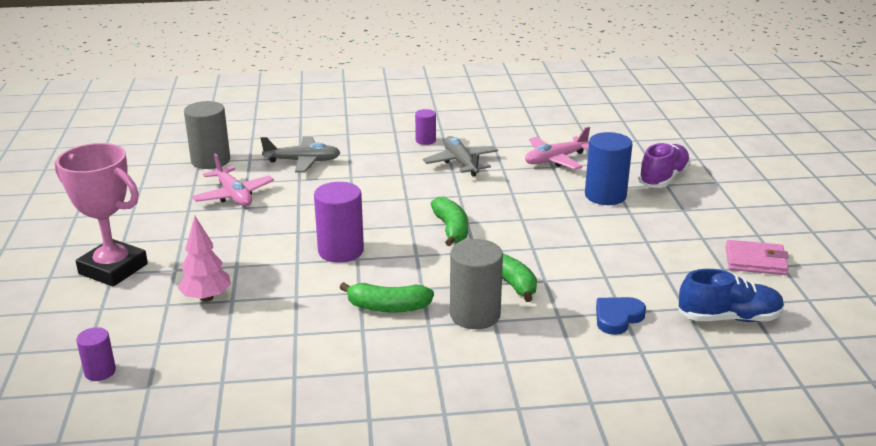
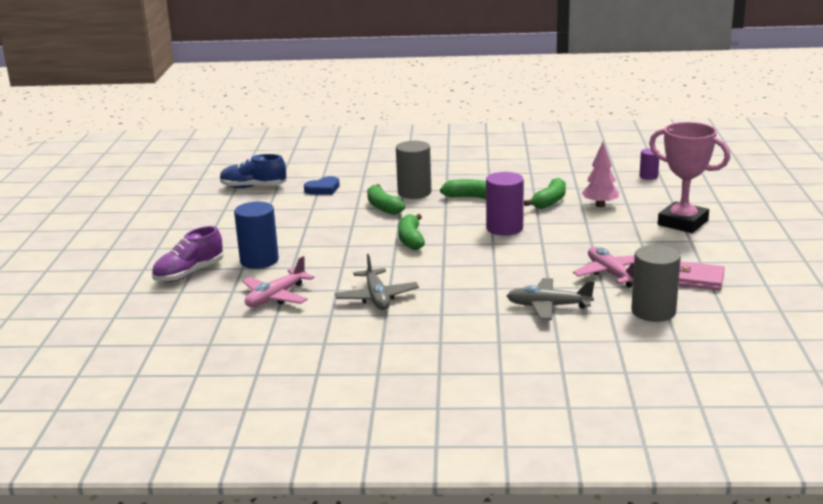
camera: 170 degrees left, 5 degrees down
purple cylinder [415,109,436,145] -> none
pink plane [525,127,590,170] -> pink plane turned 150 degrees clockwise [242,256,315,307]
pink wallet [725,240,789,275] -> pink wallet moved to [678,261,725,290]
none -> green banana [524,178,566,209]

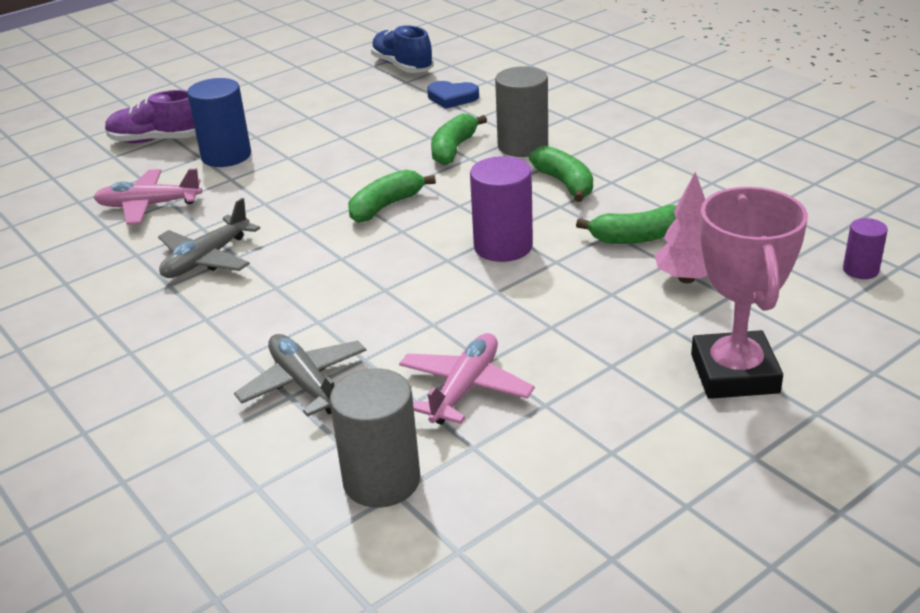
camera: 50 degrees right, 10 degrees up
pink wallet [678,261,725,290] -> none

